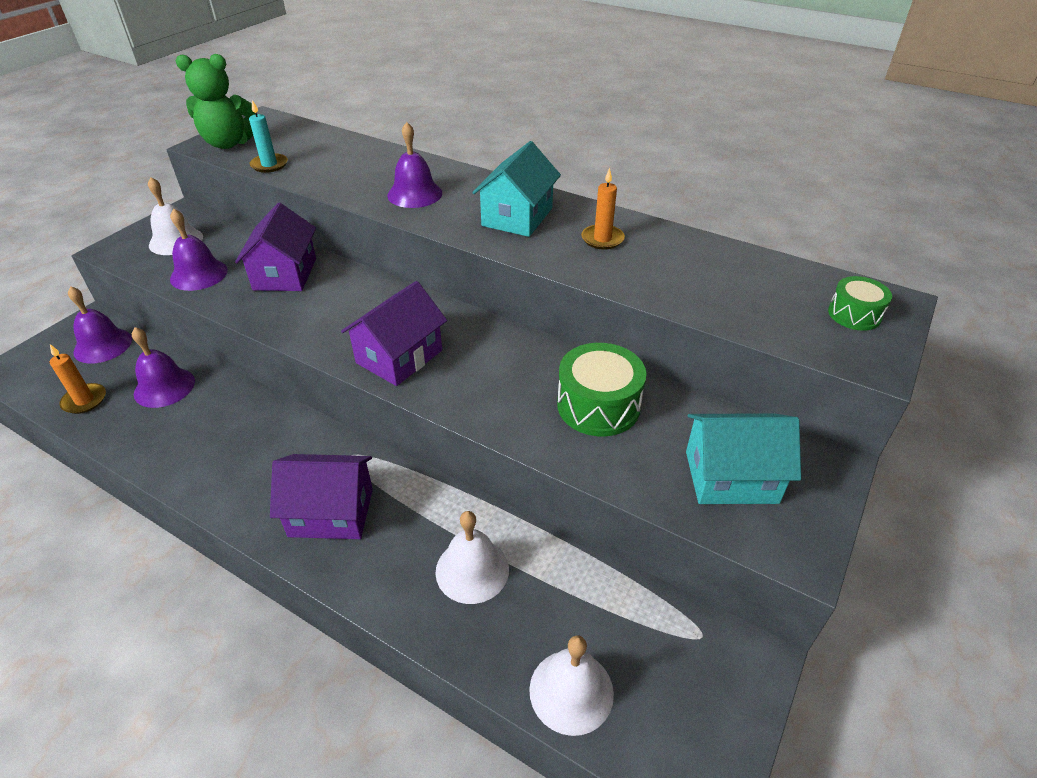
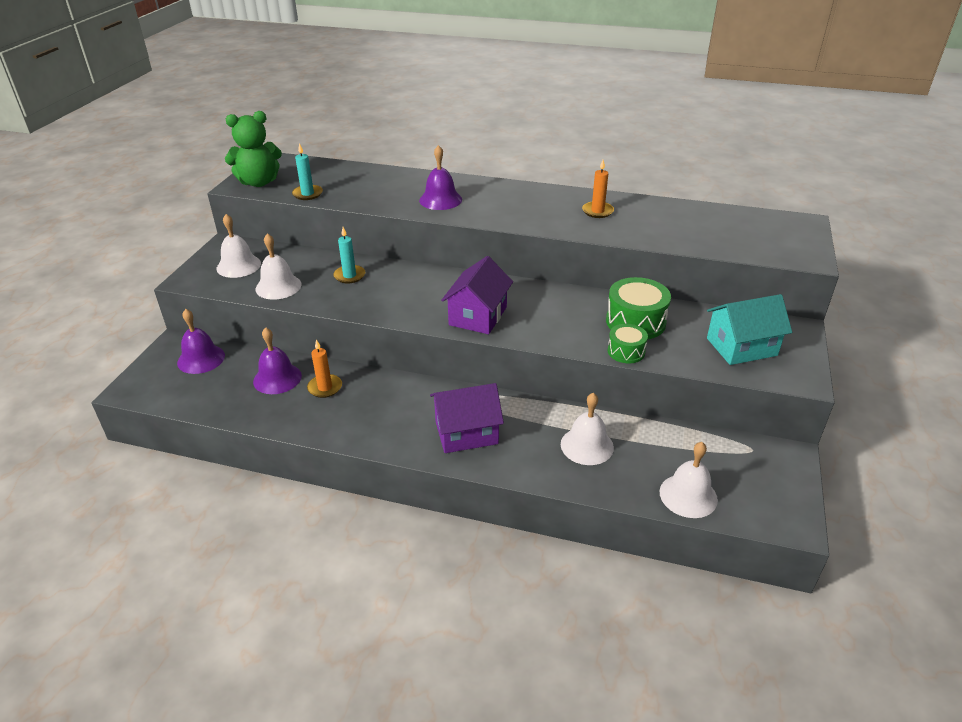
camera: 15 degrees left, 5 degrees down
orange candle [50,344,106,414] -> orange candle moved to [307,339,342,398]
purple bell [170,209,228,291] -> white bell [256,233,302,300]
purple house [235,203,316,291] -> turquoise candle [333,227,365,284]
turquoise house [472,141,561,237] -> none
green drum [828,276,892,331] -> green drum moved to [608,324,648,363]

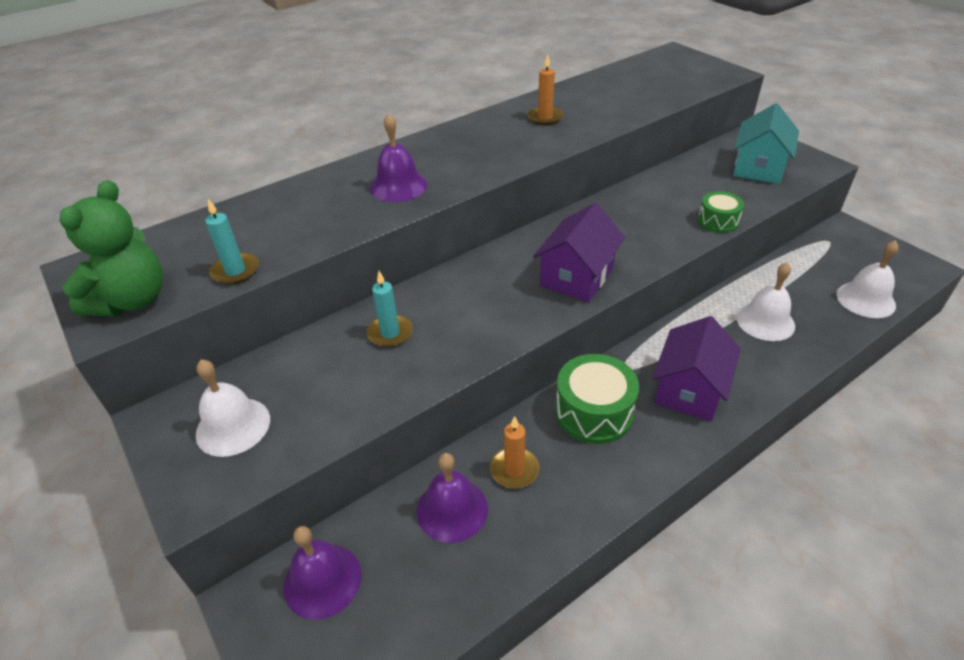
camera: 50 degrees left, 5 degrees up
white bell [256,233,302,300] -> none
purple house [441,256,513,334] -> purple house turned 60 degrees clockwise [533,203,625,302]
green drum [606,277,671,339] -> green drum moved to [555,354,639,444]

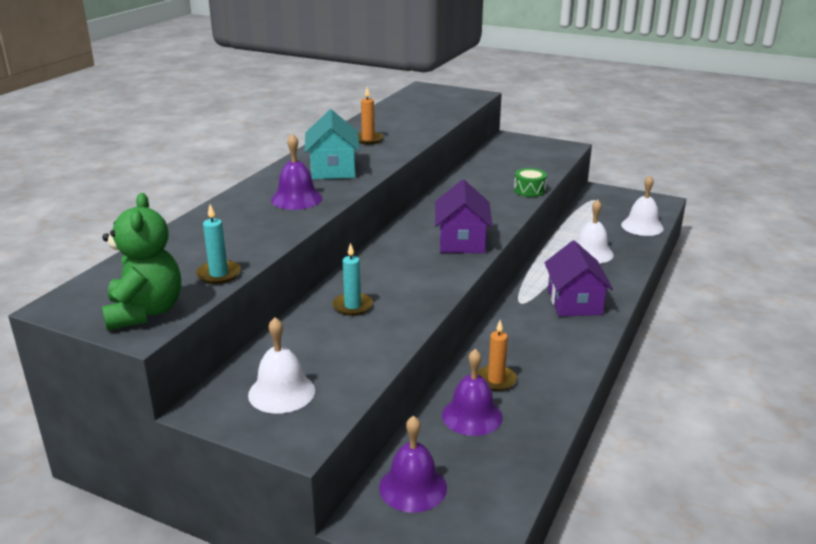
camera: 30 degrees left, 15 degrees down
green drum [555,354,639,444] -> none
turquoise house [733,103,799,184] -> turquoise house moved to [304,110,360,179]

